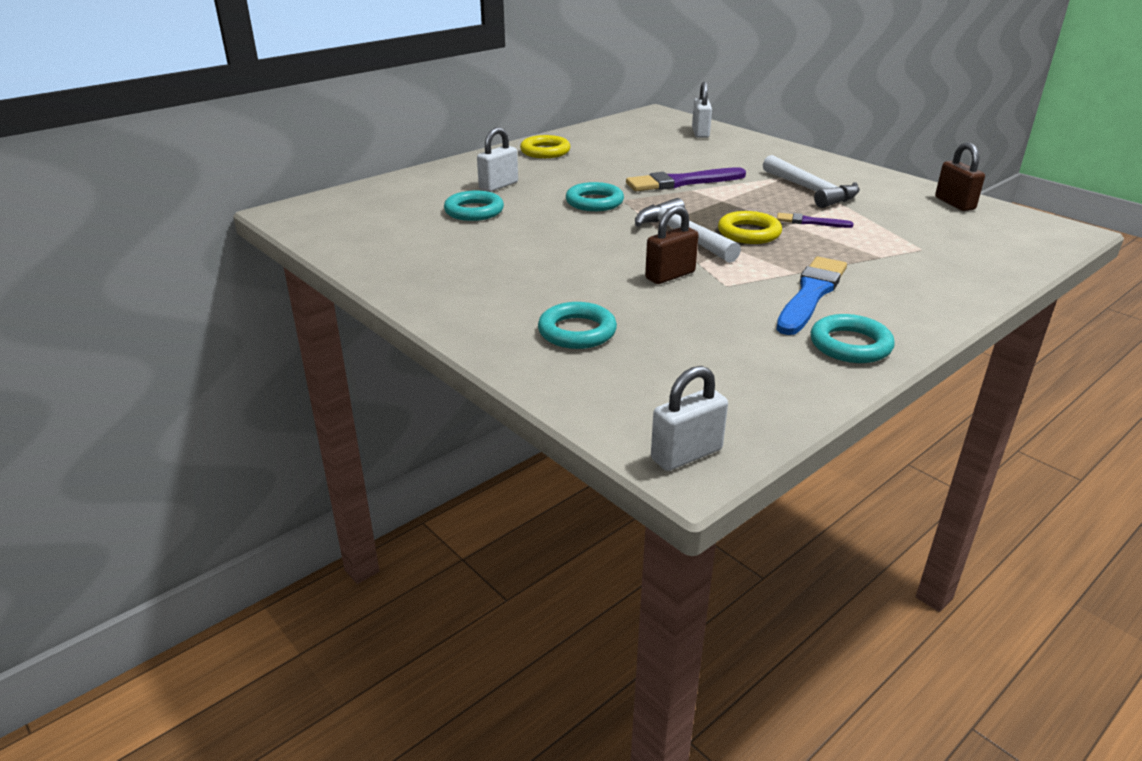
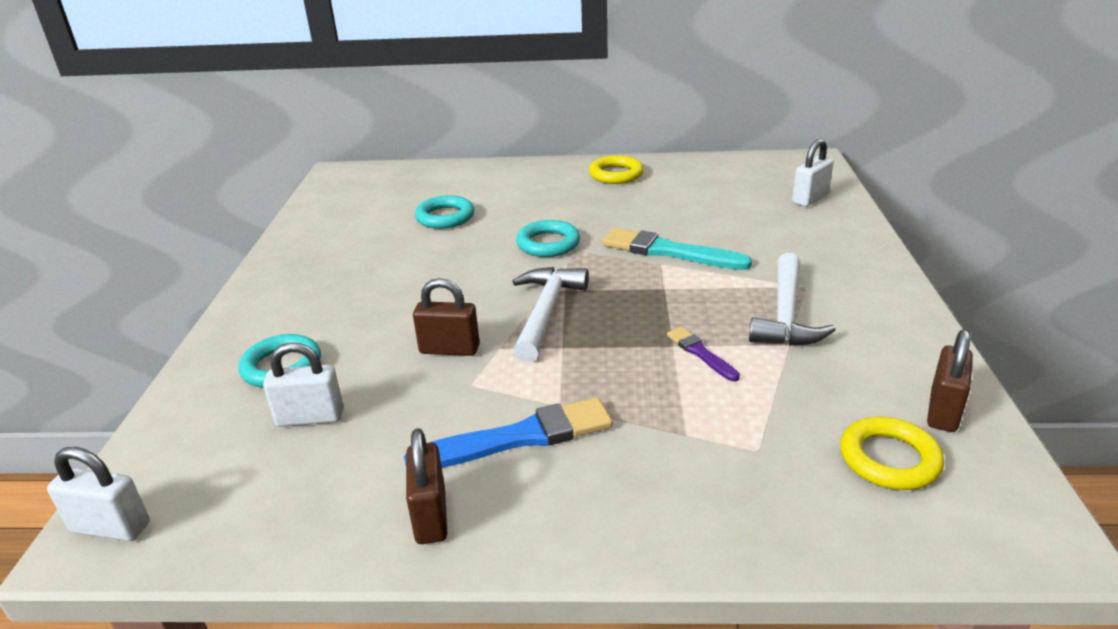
camera: 45 degrees right, 0 degrees up
white padlock [477,127,518,192] -> white padlock moved to [263,342,344,427]
purple brush [626,167,746,191] -> turquoise brush [602,228,752,270]
yellow ring [718,211,782,244] -> yellow ring moved to [840,417,944,490]
turquoise ring [811,314,895,363] -> brown padlock [406,428,447,544]

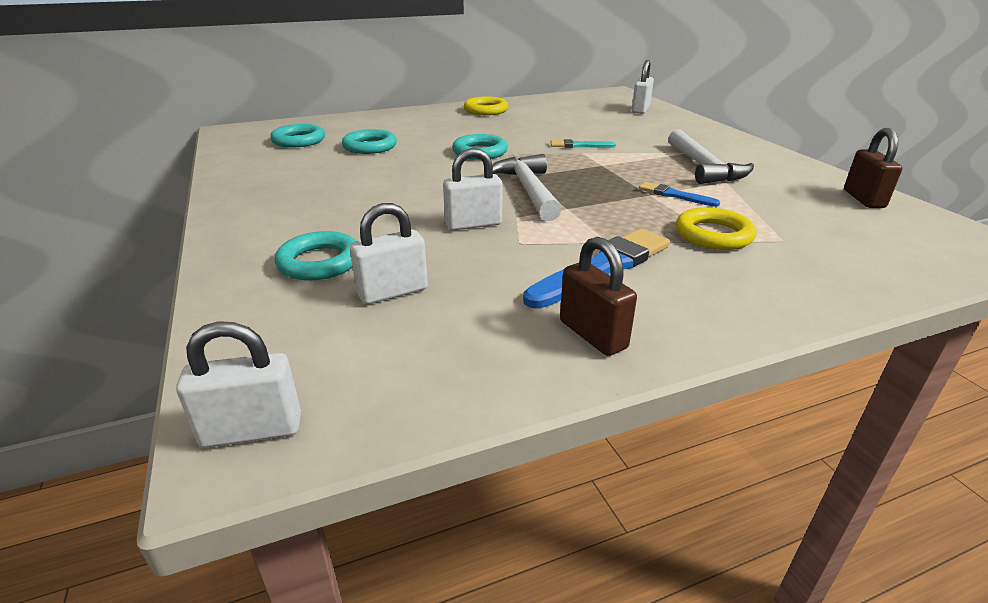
camera: 25 degrees left, 0 degrees up
brown padlock [413,278,480,356] -> white padlock [443,148,503,230]
turquoise brush [602,228,752,270] -> turquoise brush [550,139,616,148], size x0.53
purple brush [667,327,740,381] -> blue brush [639,182,720,207]
yellow ring [840,417,944,490] -> yellow ring moved to [676,207,757,250]
none -> turquoise ring [270,124,325,148]

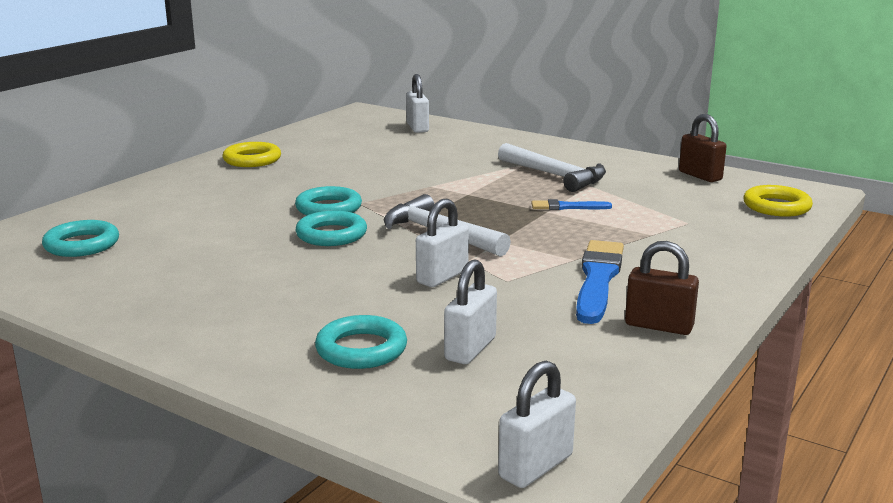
camera: 35 degrees left, 10 degrees down
turquoise ring [342,129,397,154] -> turquoise ring moved to [295,211,367,246]
turquoise brush [550,139,616,148] -> none
yellow ring [676,207,757,250] -> yellow ring moved to [743,185,813,217]

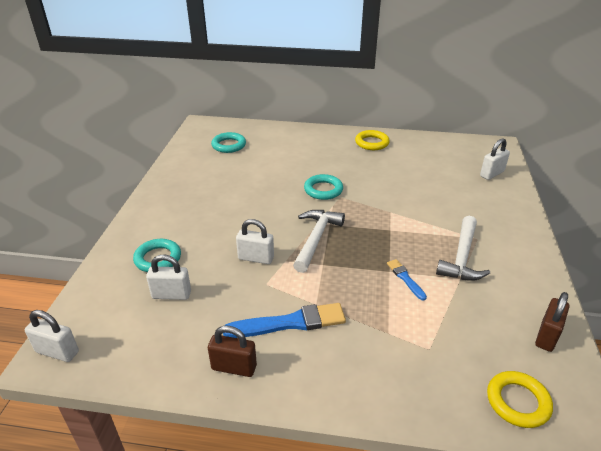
camera: 65 degrees right, 15 degrees up
turquoise ring [295,211,367,246] -> none
brown padlock [625,241,699,335] -> brown padlock turned 75 degrees counterclockwise [208,326,257,377]

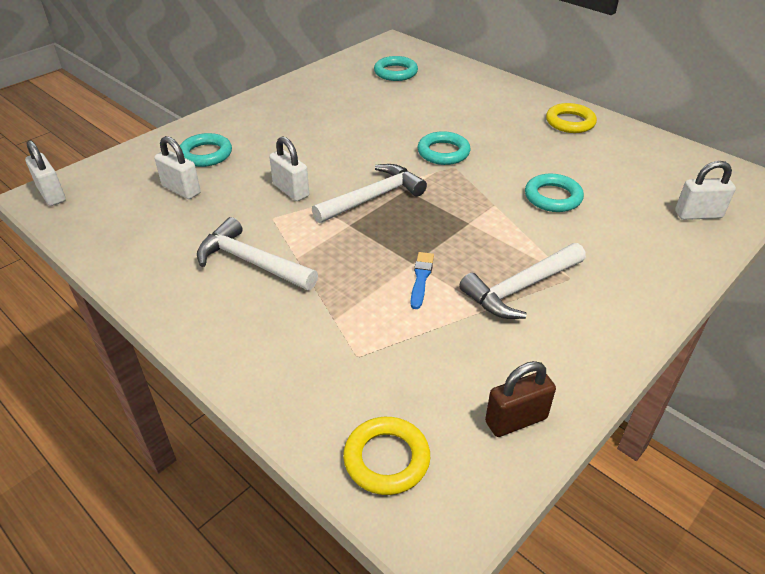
camera: 35 degrees right, 5 degrees up
brown padlock [208,326,257,377] -> none
blue brush [223,303,346,338] -> white hammer [197,217,318,290]
none -> turquoise ring [525,174,584,212]

